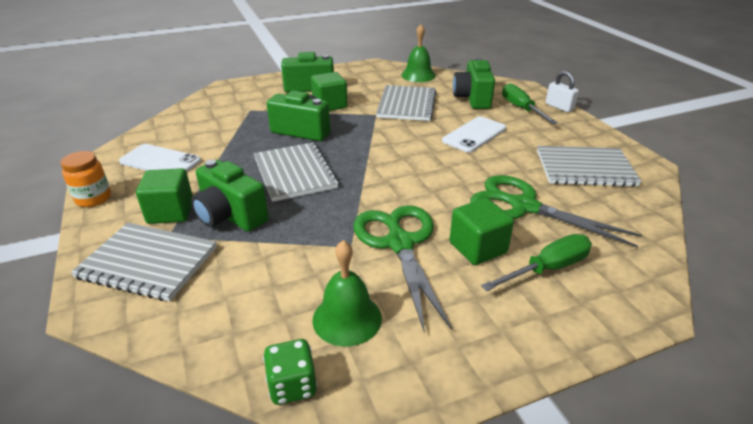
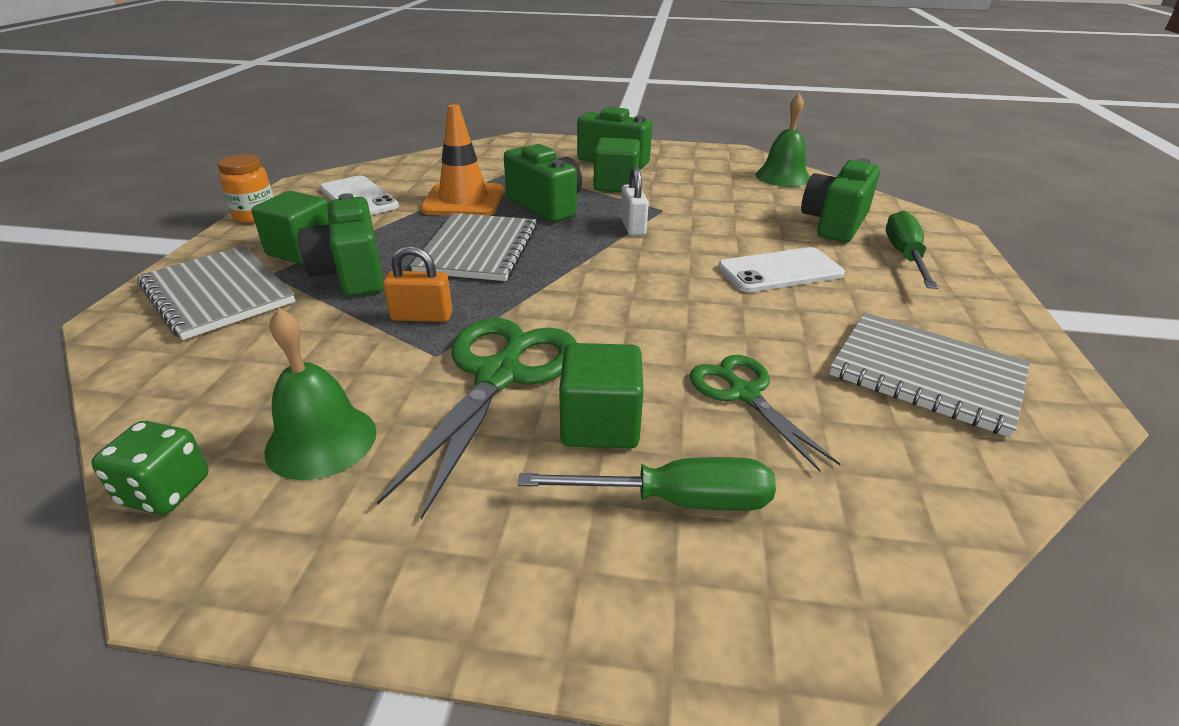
camera: 30 degrees right, 0 degrees up
grey notebook [376,85,436,121] -> none
green scissors [470,175,642,248] -> green scissors [690,355,840,472], size x0.61
white padlock [546,71,579,112] -> white padlock moved to [621,166,649,236]
none -> orange padlock [383,246,453,322]
none -> orange traffic cone [421,104,504,216]

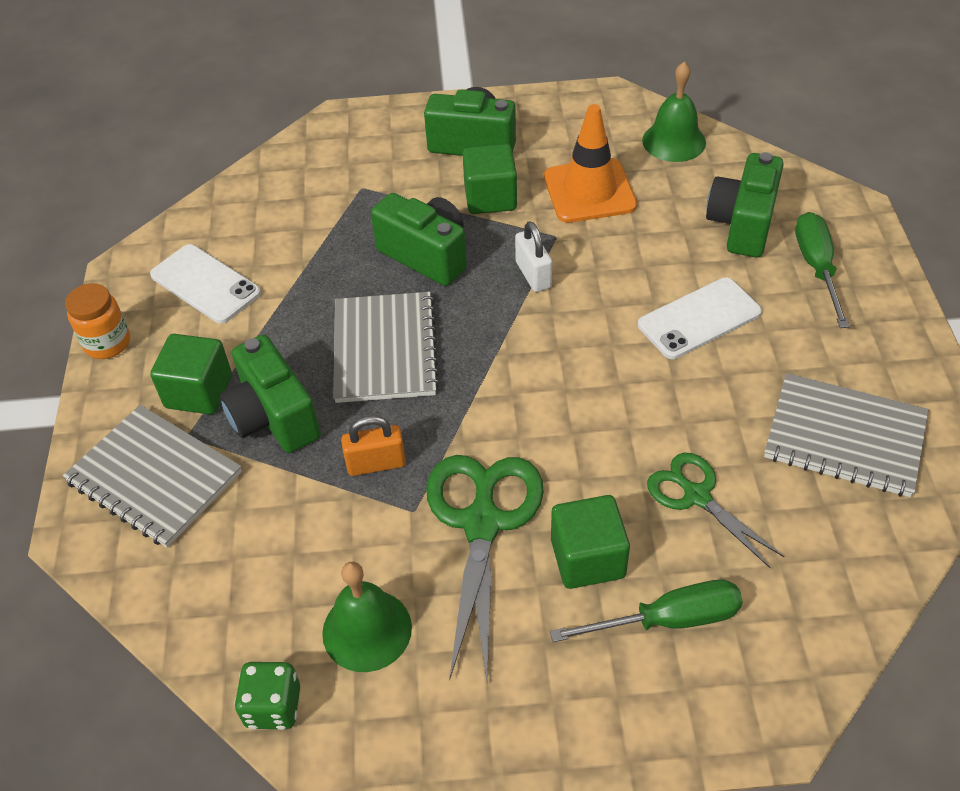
camera: 10 degrees left, 15 degrees up
orange traffic cone [421,104,504,216] -> orange traffic cone moved to [544,104,637,223]

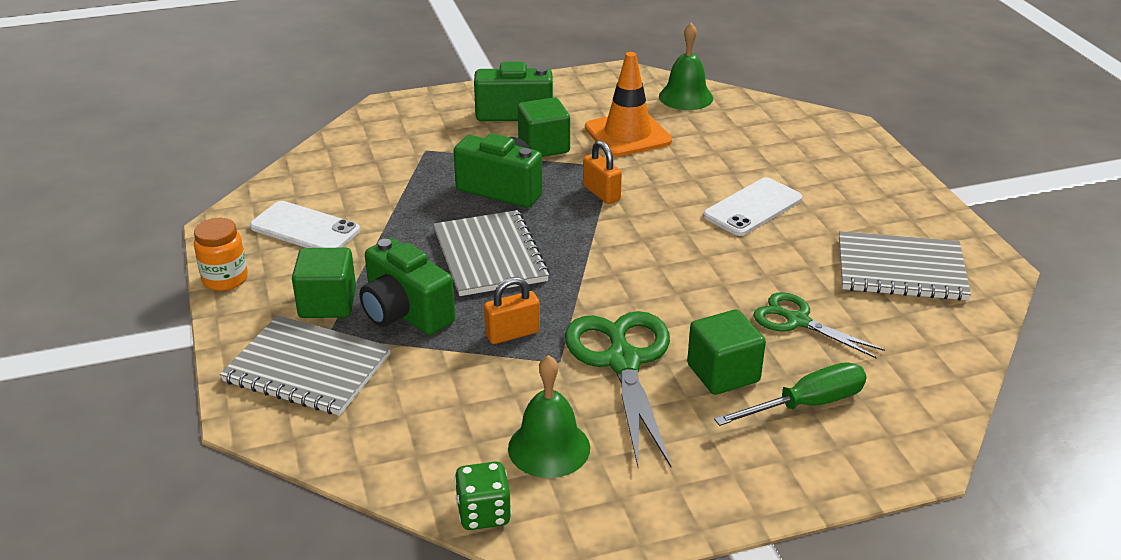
camera: 15 degrees left, 15 degrees down
white padlock [515,221,552,292] -> orange padlock [583,140,622,204]
green camera [706,152,784,257] -> none
green screwdriver [795,212,850,328] -> none

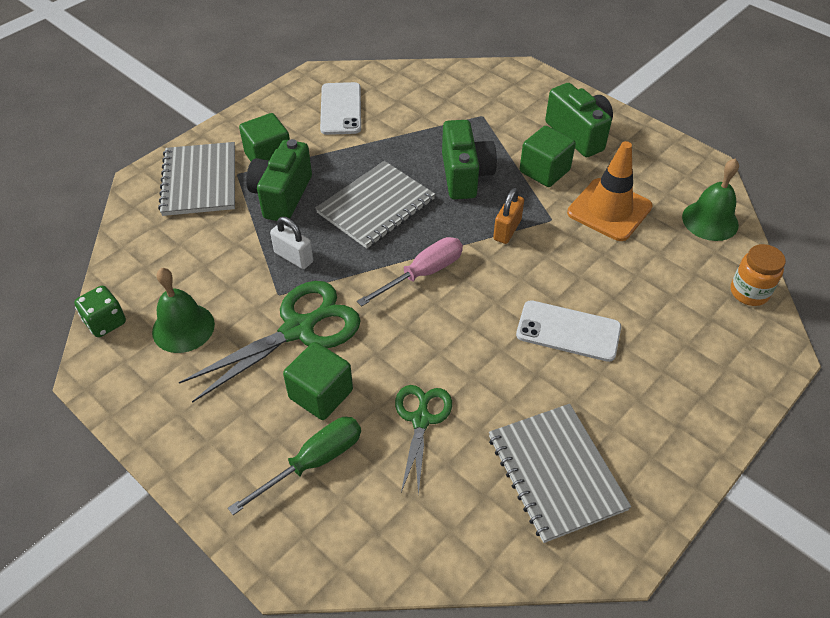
camera: 60 degrees right, 15 degrees up
orange jar [194,218,248,291] -> orange jar moved to [731,244,786,306]
orange padlock [484,277,540,344] -> white padlock [270,217,313,269]
green screwdriver [714,362,867,426] -> green screwdriver turned 75 degrees counterclockwise [228,417,361,515]
none -> pink screwdriver [357,237,463,306]

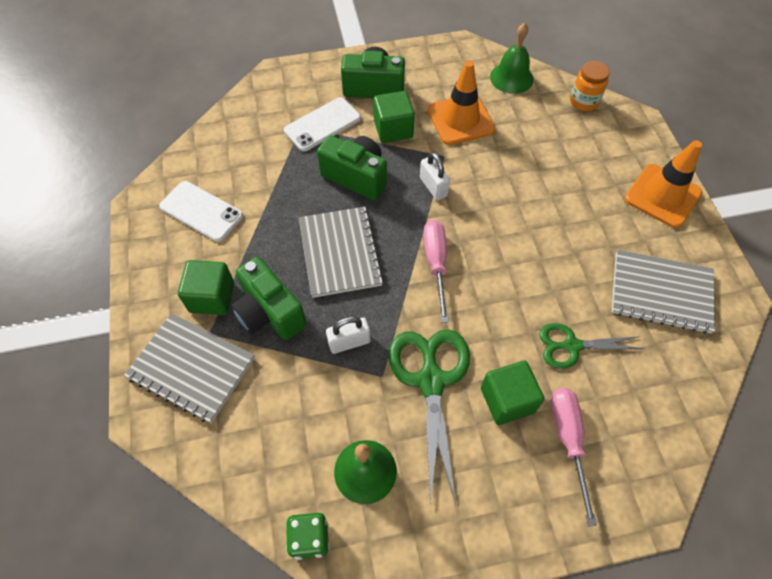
camera: 55 degrees left, 10 degrees up
green screwdriver [228,417,361,515] -> pink screwdriver [551,388,597,526]
green scissors [395,385,452,496] -> green scissors turned 45 degrees counterclockwise [539,323,644,369]
orange padlock [493,188,524,244] -> white padlock [420,152,450,200]
white phone [516,300,621,362] -> white phone moved to [284,97,361,152]
none -> orange traffic cone [625,140,702,228]

